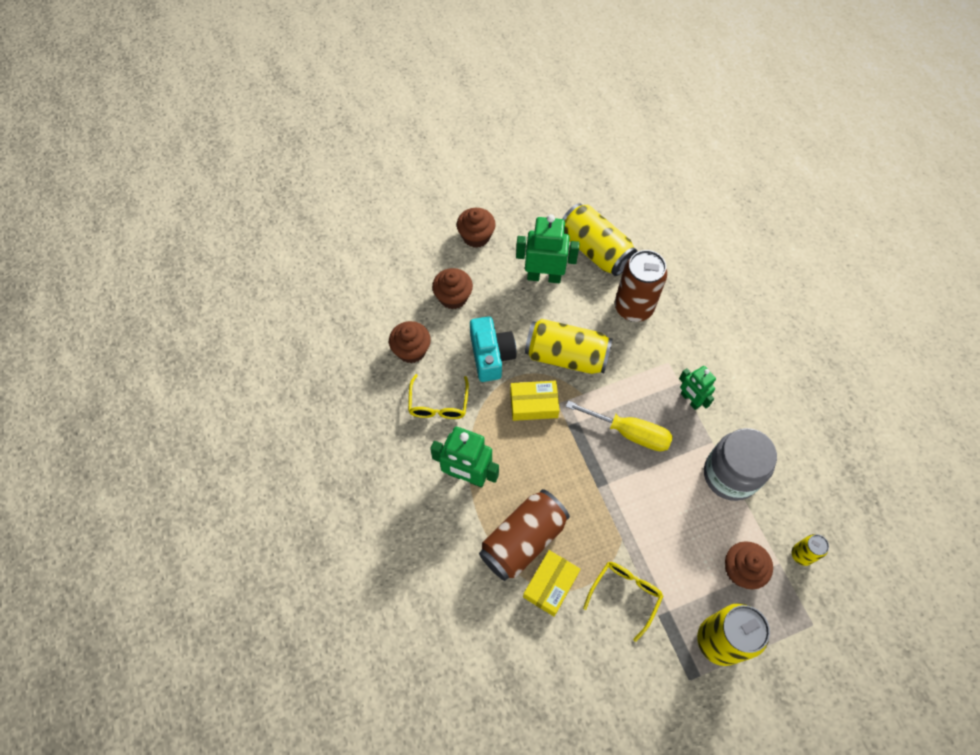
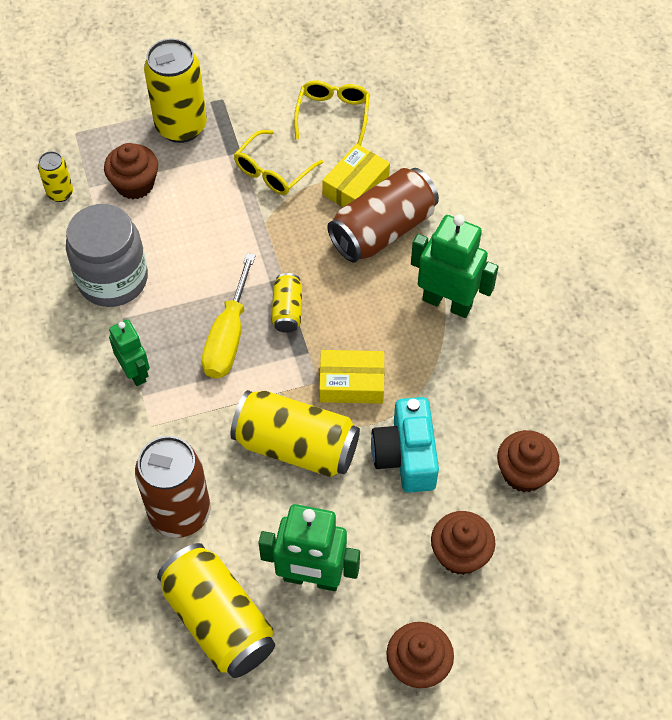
camera: 175 degrees left, 5 degrees down
yellow glasses [408,374,469,419] -> yellow glasses moved to [294,80,370,146]
yellow screwdriver [566,401,673,452] -> yellow screwdriver turned 105 degrees counterclockwise [202,253,256,379]
none -> yellow can [272,273,302,333]

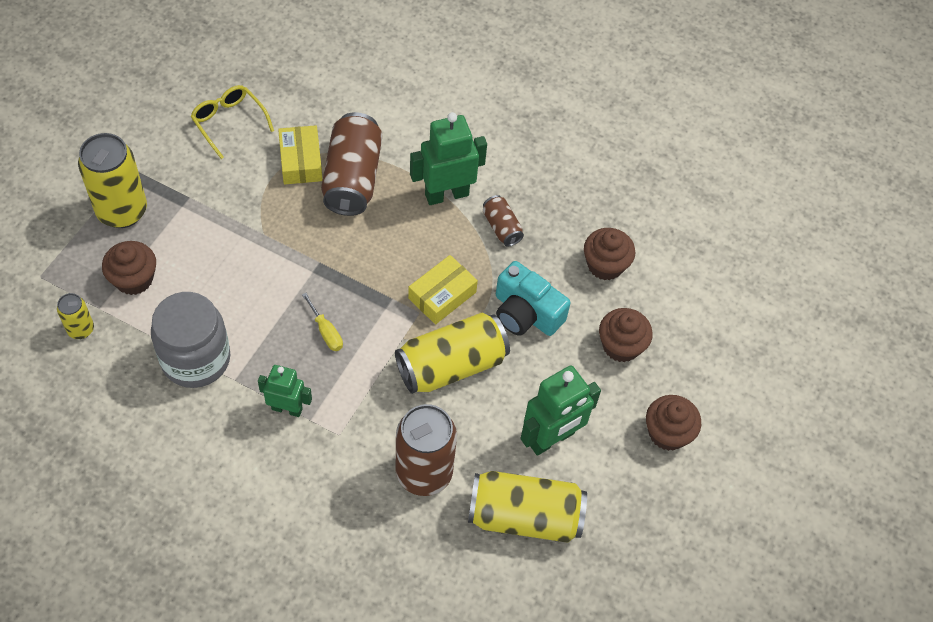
camera: 50 degrees left, 0 degrees up
yellow screwdriver [202,253,256,379] -> yellow screwdriver [302,293,343,351], size x0.54
yellow glasses [234,130,323,195] -> none
yellow can [272,273,302,333] -> none
none -> brown can [483,195,524,246]

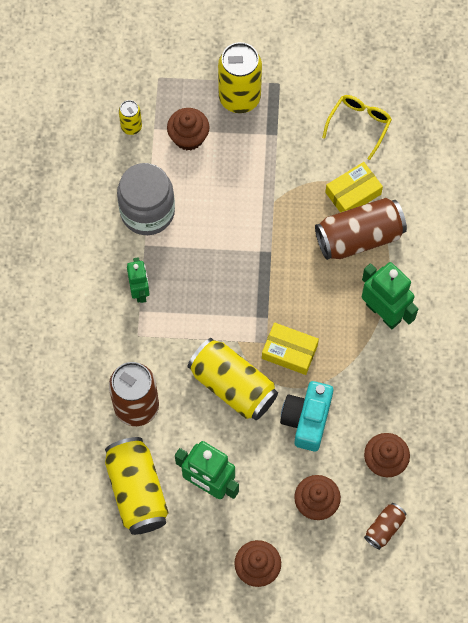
camera: 70 degrees right, 10 degrees up
yellow screwdriver [302,293,343,351] -> none
brown can [483,195,524,246] -> brown can moved to [364,503,406,550]

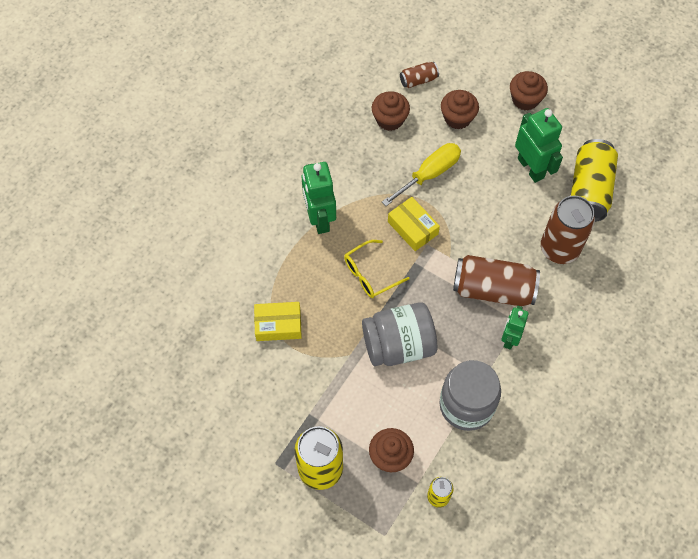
camera: 150 degrees left, 5 degrees down
yellow can [188,338,278,420] -> none
turquoise camera [280,381,333,451] -> yellow screwdriver [382,143,461,206]
brown can [315,198,407,260] -> brown can moved to [453,255,540,307]
yellow glasses [322,95,392,160] -> yellow glasses moved to [344,240,410,298]
none -> grey jar [362,302,437,366]

